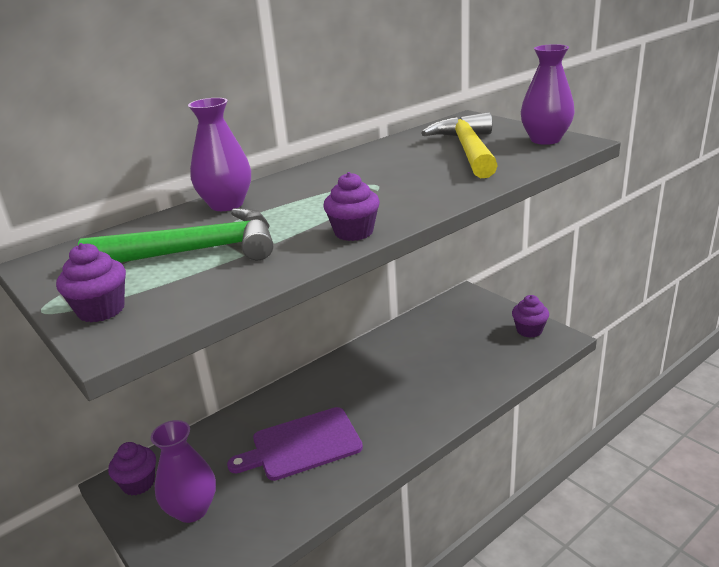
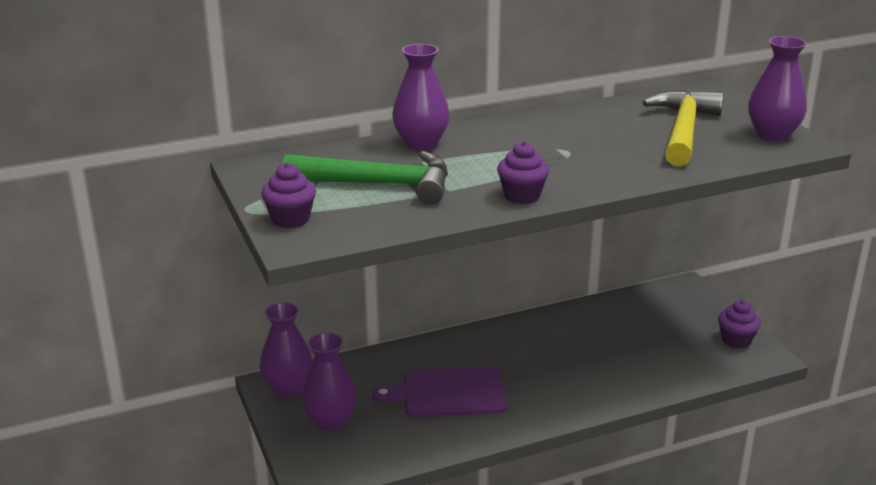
camera: 15 degrees right, 0 degrees up
purple cupcake [108,442,156,495] -> purple vase [260,302,313,398]

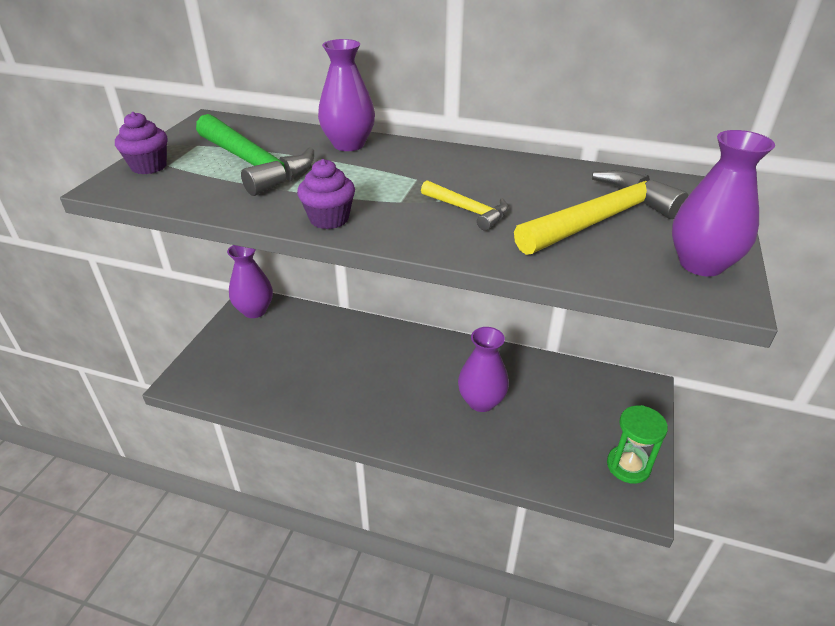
camera: 40 degrees right, 10 degrees up
purple vase [301,332,357,432] -> purple vase moved to [458,327,509,412]
purple cutting board [373,367,507,417] -> none
purple cupcake [718,300,761,349] -> green hourglass [607,405,668,484]
none -> yellow hammer [421,180,509,231]

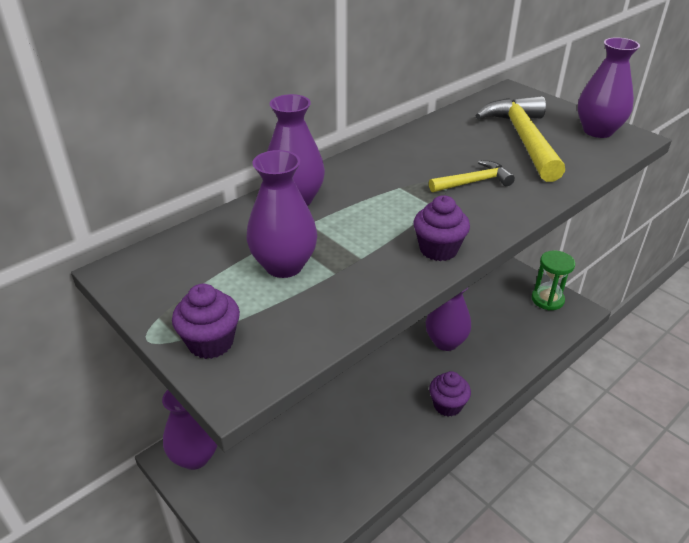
camera: 60 degrees left, 0 degrees up
green hammer [196,114,314,196] -> purple vase [246,150,317,278]
none -> purple cupcake [429,371,471,417]

